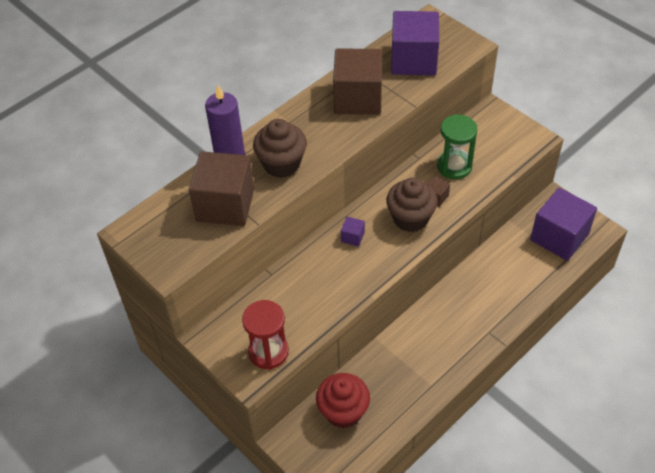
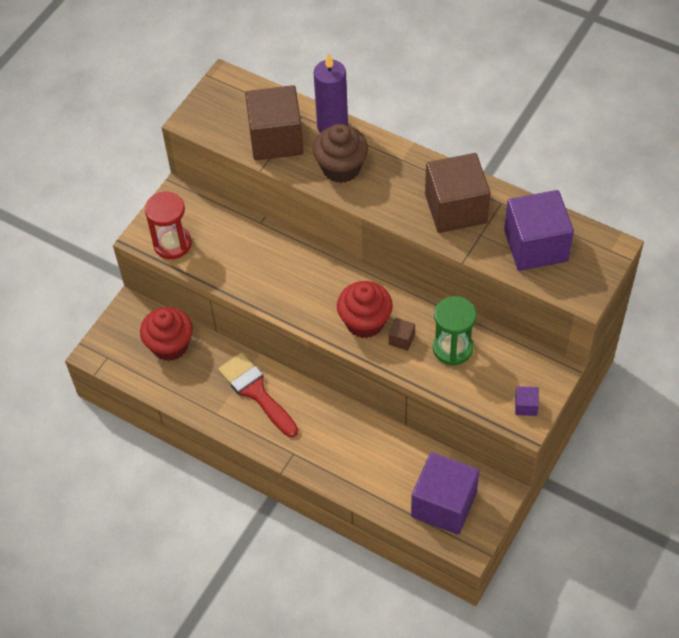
camera: 75 degrees right, 5 degrees up
purple cube [341,217,365,247] -> purple cube moved to [515,386,539,416]
brown cupcake [386,178,438,232] -> red cupcake [337,281,393,338]
none -> red brush [218,353,298,437]

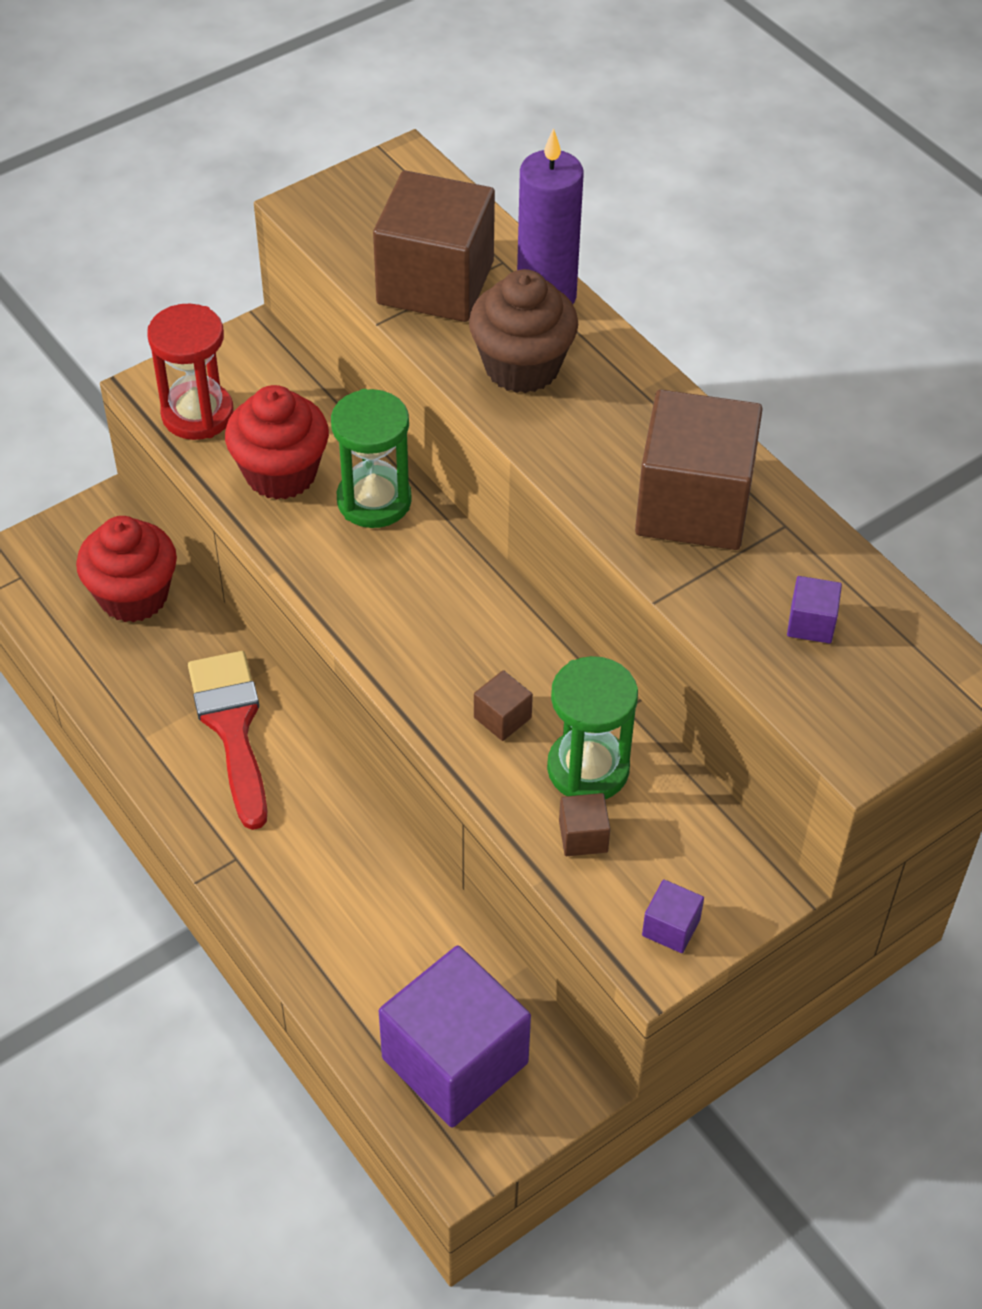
camera: 20 degrees right, 5 degrees down
red cupcake [337,281,393,338] -> red cupcake moved to [225,385,329,500]
purple cube [504,190,574,271] -> purple cube [787,576,842,643], size x0.41
none -> green hourglass [331,389,412,528]
none -> brown cube [559,793,610,856]

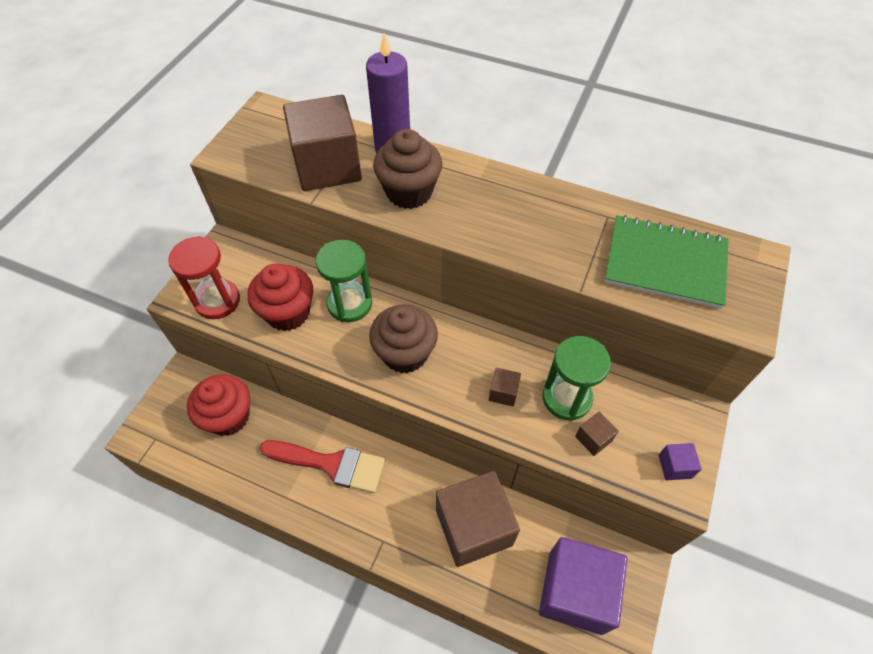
camera: 30 degrees left, 5 degrees up
red brush [188,651,268,830] -> red brush turned 150 degrees clockwise [260,440,385,493]
brown cube [635,390,763,550] -> brown cube moved to [436,471,520,567]
purple cube [787,576,842,643] -> green notebook [604,215,729,309]
none -> brown cupcake [369,305,438,373]

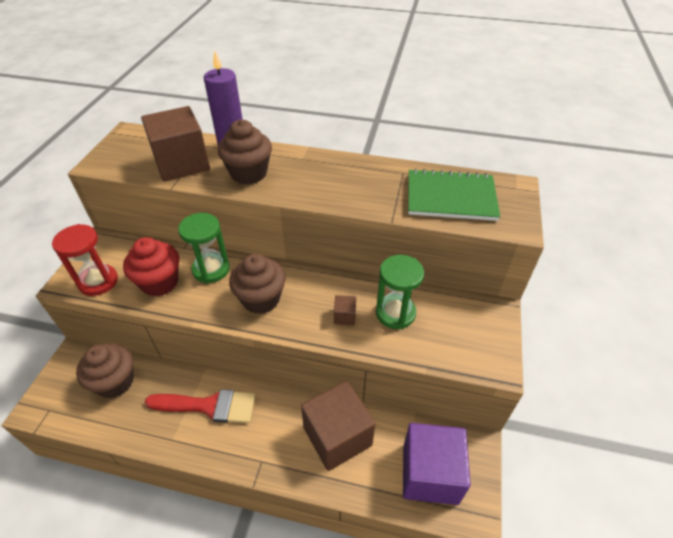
camera: 10 degrees left, 10 degrees down
red cupcake [187,374,250,436] -> brown cupcake [76,343,134,398]
brown cube [575,412,619,456] -> none
purple cube [659,443,702,480] -> none

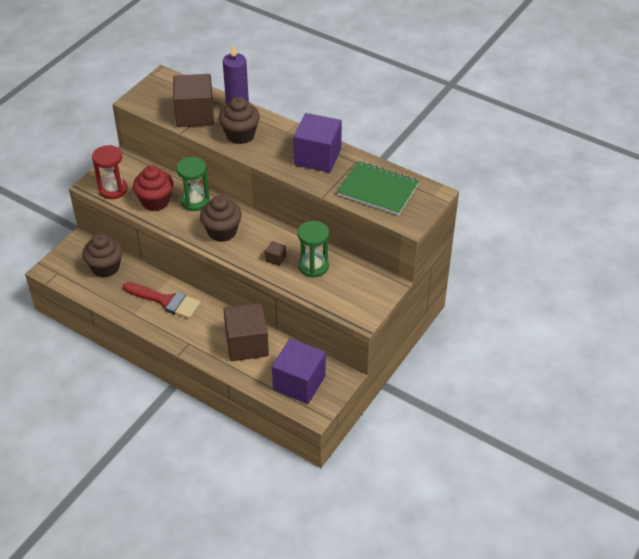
camera: 20 degrees right, 0 degrees up
none -> purple cube [294,113,342,173]

